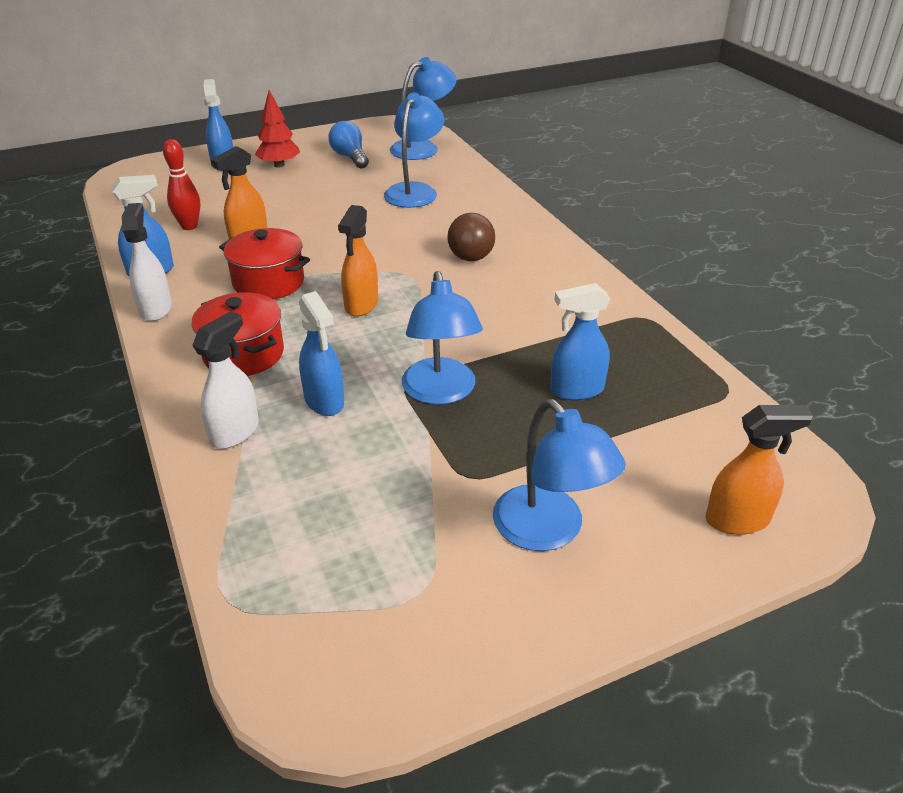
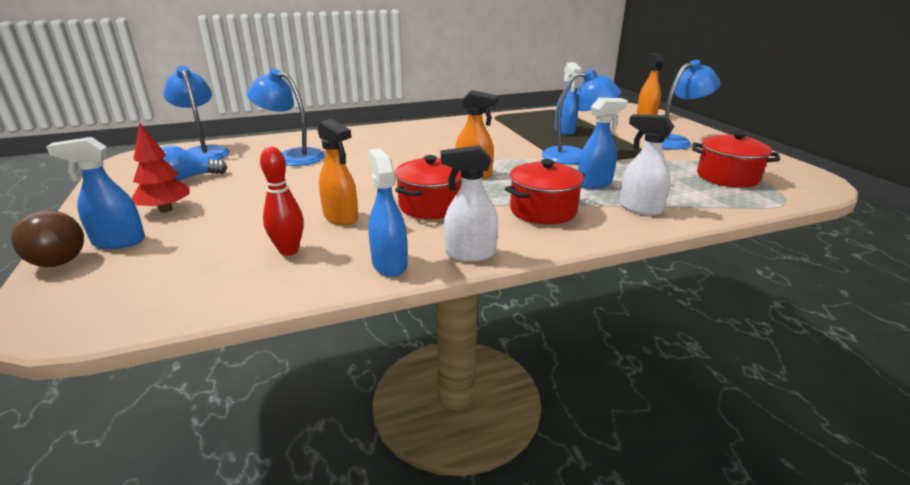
camera: 85 degrees left, 10 degrees down
brown ball [447,213,495,261] -> brown ball moved to [11,210,84,267]
none -> red pot [692,132,780,188]

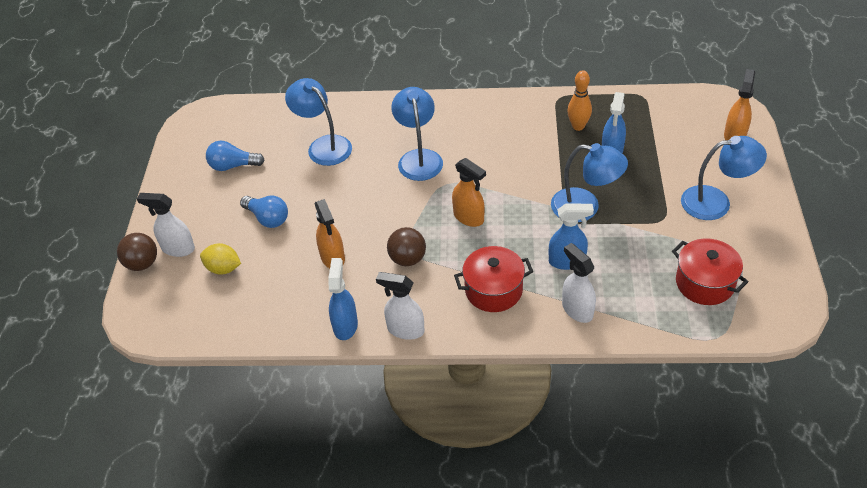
camera: 25 degrees right, 20 degrees up
blue spray bottle [46,137,145,249] -> white spray bottle [137,193,195,257]
red tree [131,122,190,213] -> none
blue lamp [163,66,230,160] -> blue lamp moved to [391,87,443,181]
red bowling pin [260,147,304,256] -> none
red pot [395,155,462,219] -> brown ball [387,227,426,266]
none -> yellow lemon [200,243,241,275]
none -> blue light bulb [240,196,288,228]
none -> orange bowling pin [567,70,592,131]

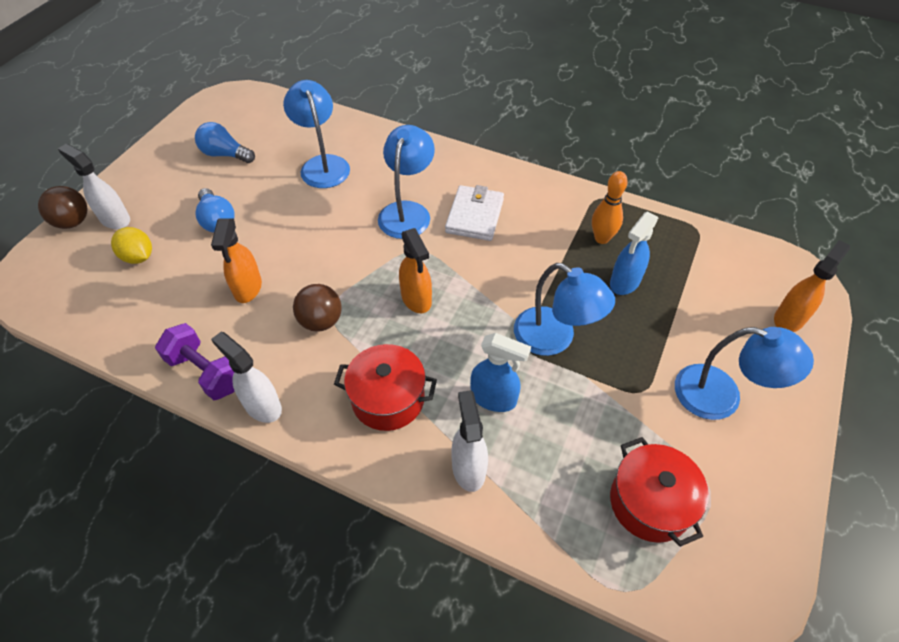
camera: 20 degrees right, 5 degrees up
blue spray bottle [328,258,358,340] -> purple dumbbell [155,323,234,400]
none -> white wallet [445,185,504,241]

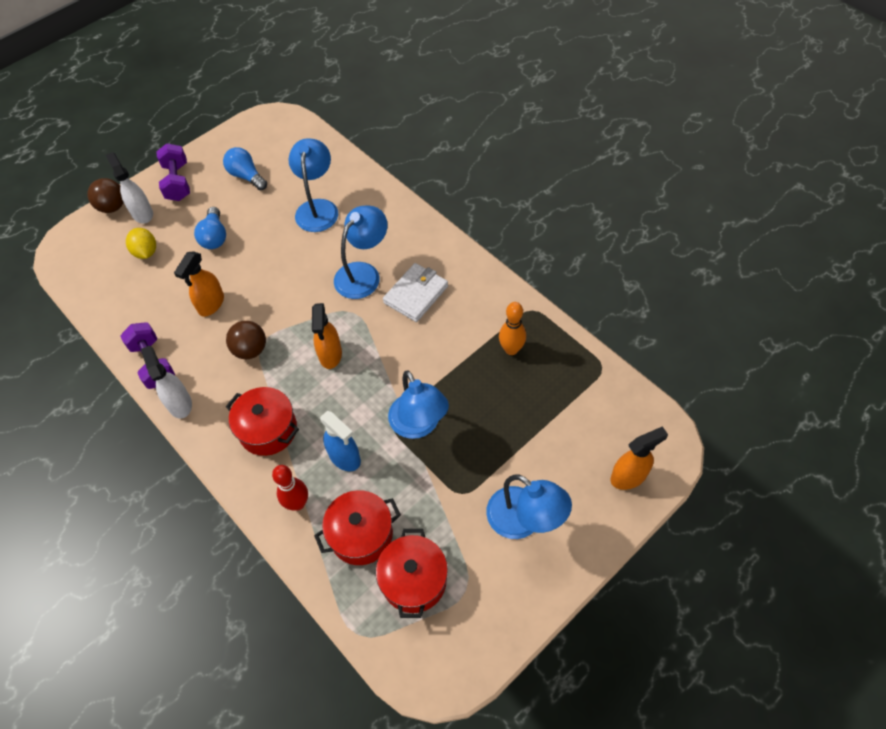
camera: 25 degrees right, 5 degrees up
white spray bottle [451,390,488,492] -> red bowling pin [272,465,308,511]
blue spray bottle [610,212,659,295] -> none
none -> purple dumbbell [156,143,190,201]
none -> red pot [314,490,401,565]

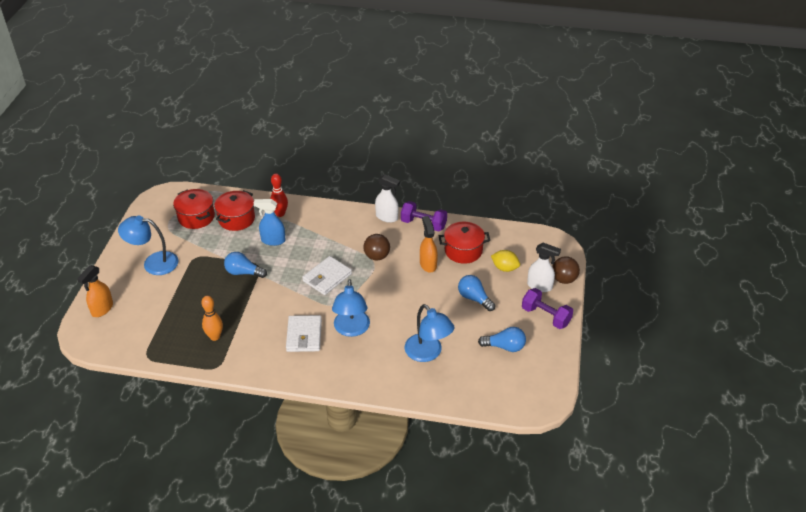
camera: 140 degrees right, 15 degrees down
red pot [226,387,299,456] -> red pot moved to [439,222,490,264]
orange spray bottle [312,303,342,369] -> white wallet [302,256,352,295]
blue lamp [388,370,449,439] -> blue light bulb [224,252,267,278]

